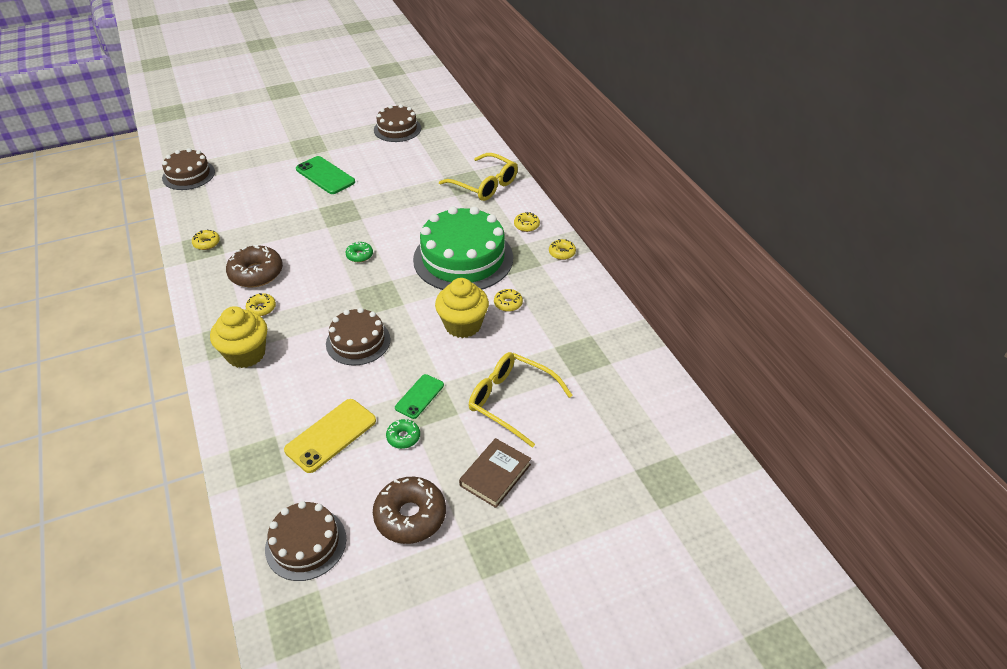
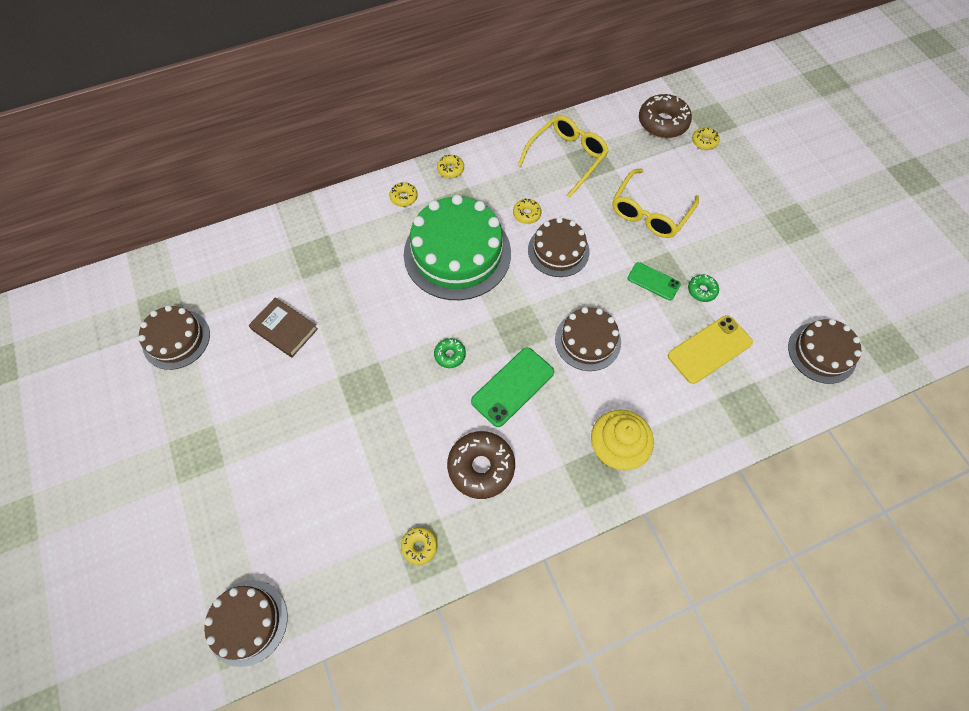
camera: 90 degrees left, 20 degrees up
yellow donut [246,293,276,316] -> yellow donut moved to [692,127,720,150]
yellow phone [284,399,376,473] -> yellow phone turned 75 degrees counterclockwise [668,315,753,384]
green phone [296,156,355,194] -> green phone moved to [471,348,554,427]
brown donut [373,477,446,544] -> brown donut moved to [639,94,692,138]
yellow cupcake [435,278,489,338] -> brown cake [528,217,590,277]
yellow glasses [439,153,518,201] -> yellow glasses moved to [518,115,609,198]
brown book [459,438,531,508] -> brown book moved to [249,297,318,358]

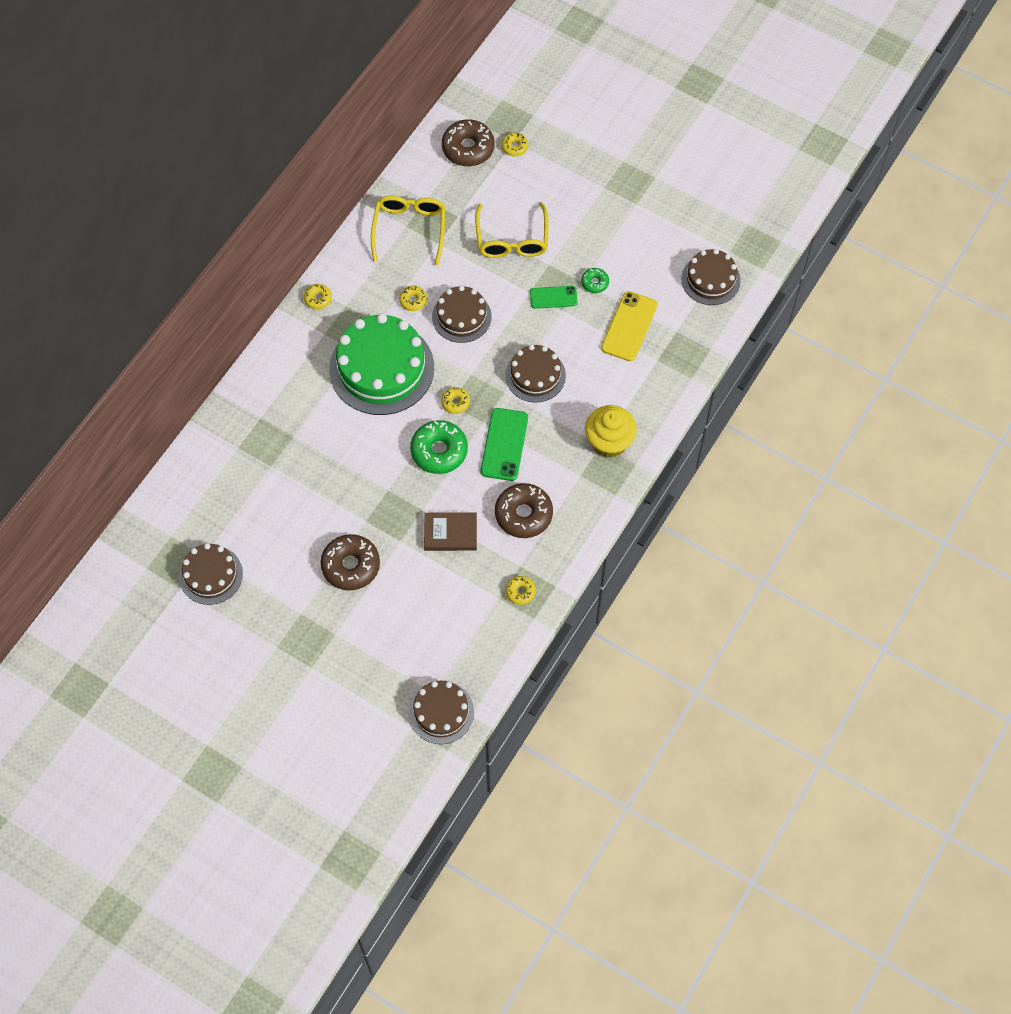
camera: 35 degrees left, 0 degrees up
brown book [249,297,318,358] -> brown book moved to [424,512,477,551]
yellow donut [389,182,418,207] -> yellow donut moved to [441,387,470,414]
green donut [434,338,466,368] -> green donut [410,420,468,474], size x1.96
none -> brown donut [321,534,380,591]

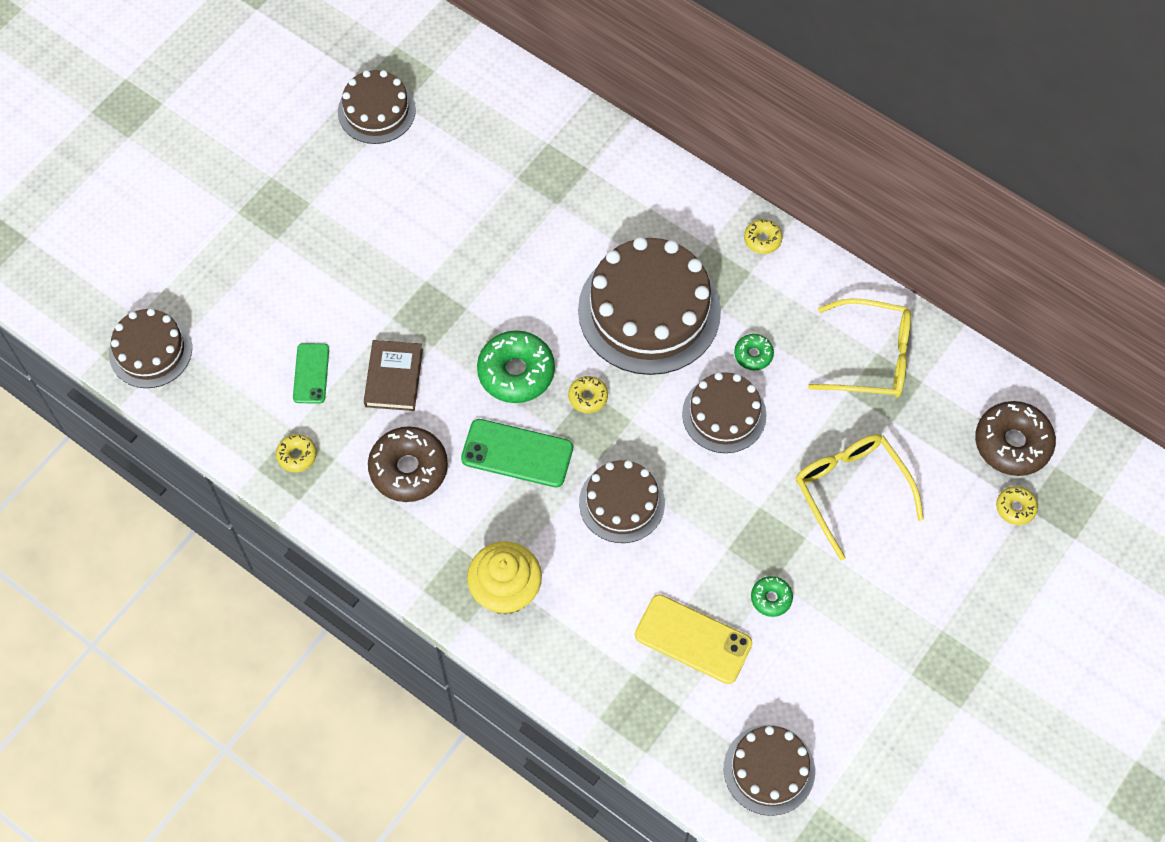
camera: 95 degrees right, 0 degrees up
brown donut [321,534,380,591] -> none
green cake [329,313,434,415] -> brown cake [578,237,721,375]
yellow donut [399,286,427,311] -> green donut [734,334,774,370]
yellow glasses [475,202,548,258] -> yellow glasses turned 60 degrees clockwise [796,434,924,560]
green phone [530,286,577,309] -> green phone moved to [293,343,329,404]

